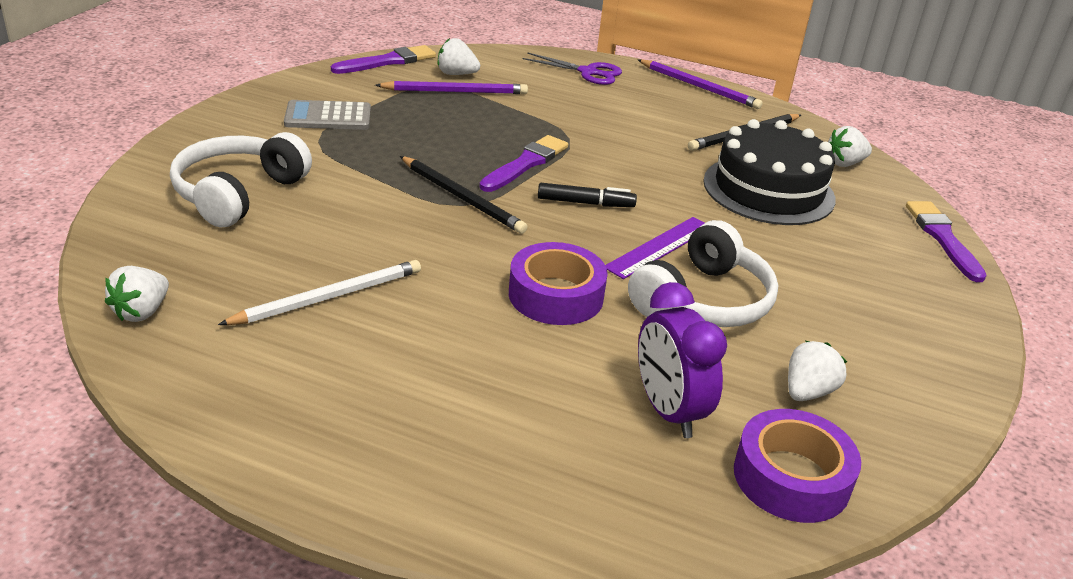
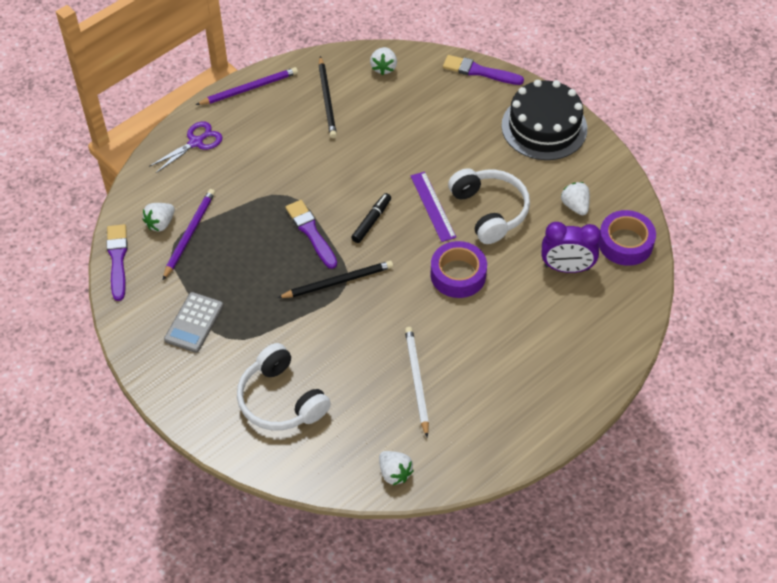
camera: 60 degrees left, 20 degrees up
black cake [703,119,836,225] -> black cake moved to [501,80,587,160]

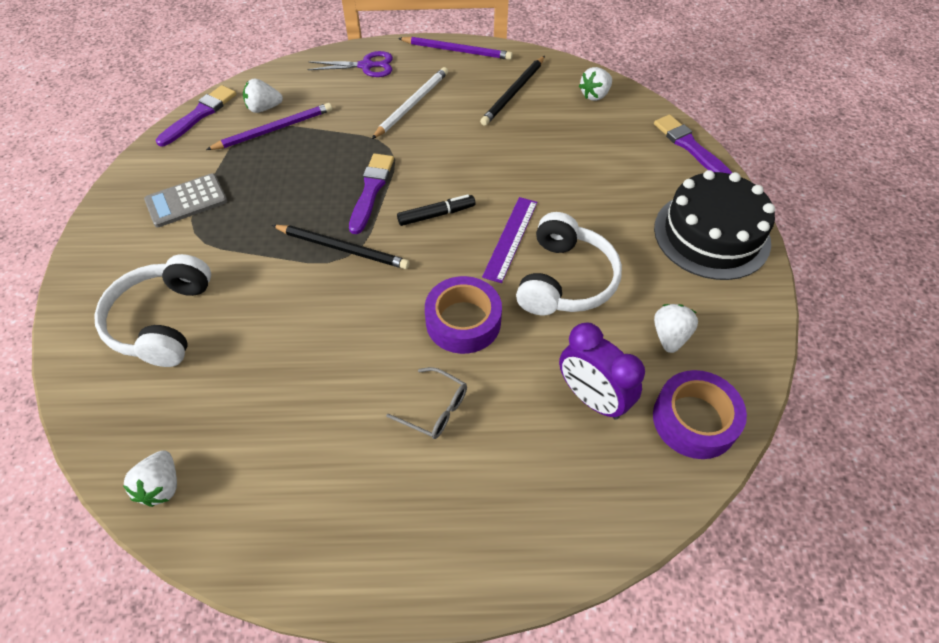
camera: 40 degrees right, 0 degrees up
white pencil [405,327,429,437] -> white pencil moved to [372,67,448,139]
none -> grey glasses [386,367,467,439]

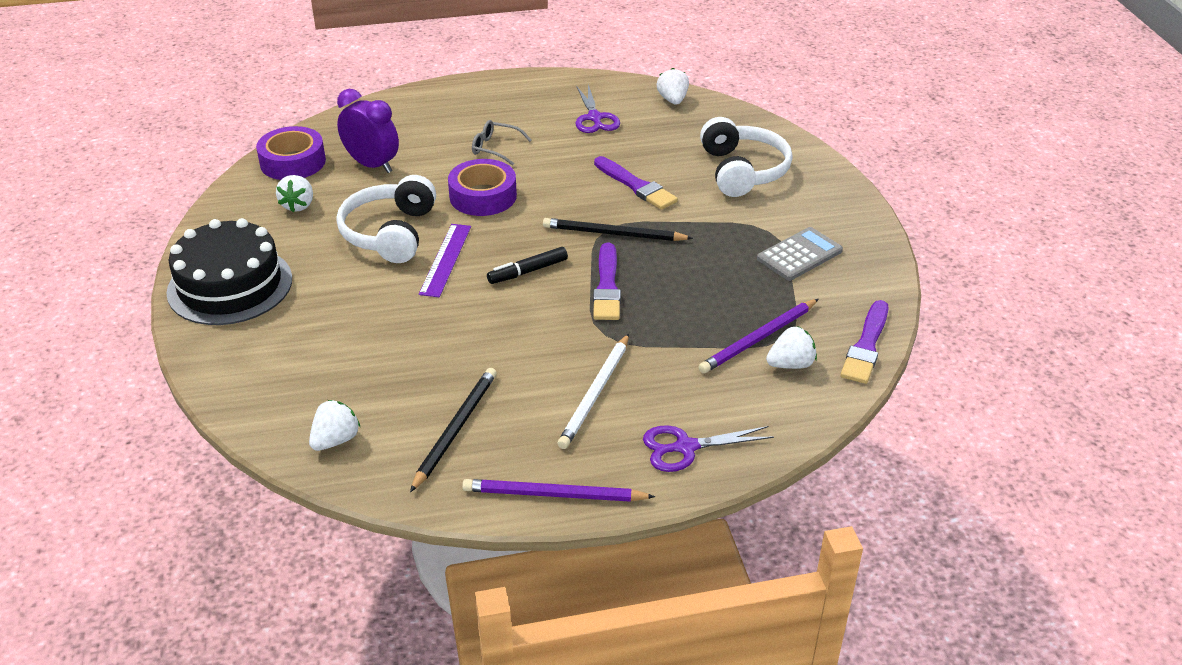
camera: 170 degrees right, 15 degrees down
purple brush [654,114,732,174] -> purple brush moved to [594,156,678,210]
none -> purple scissors [576,85,620,133]

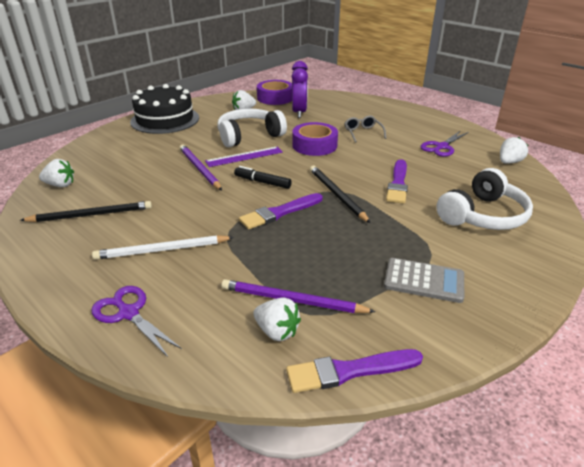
camera: 55 degrees right, 5 degrees down
purple pencil [462,479,655,502] -> purple pencil moved to [180,144,222,191]

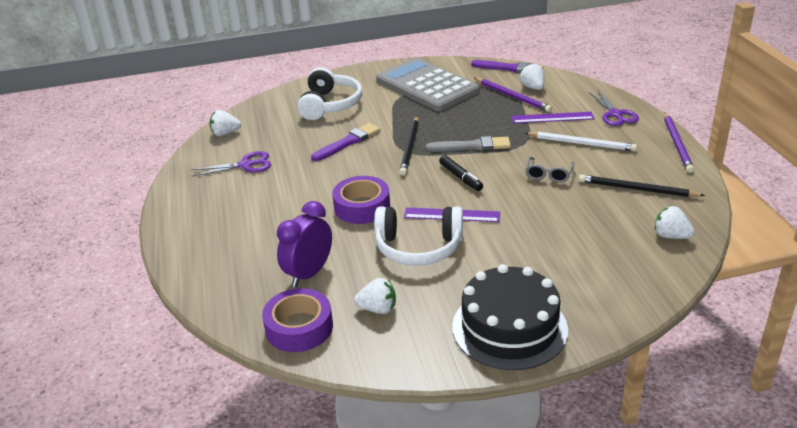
camera: 145 degrees left, 0 degrees up
purple pencil [180,144,222,191] -> purple pencil moved to [664,113,694,173]
purple brush [239,193,323,229] -> grey brush [426,136,511,152]
grey glasses [344,116,386,143] -> grey glasses moved to [525,156,574,183]
grey calculator [384,258,464,303] -> grey calculator [376,58,480,111], size x1.94
white headphones [436,168,533,230] -> white headphones turned 105 degrees clockwise [298,67,362,120]
none -> purple ruler [511,112,595,123]

